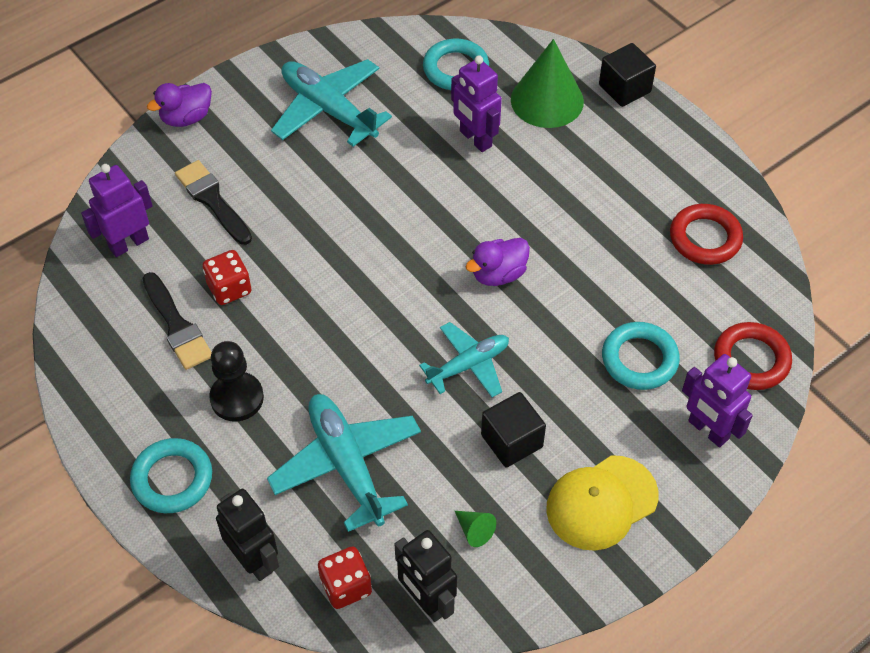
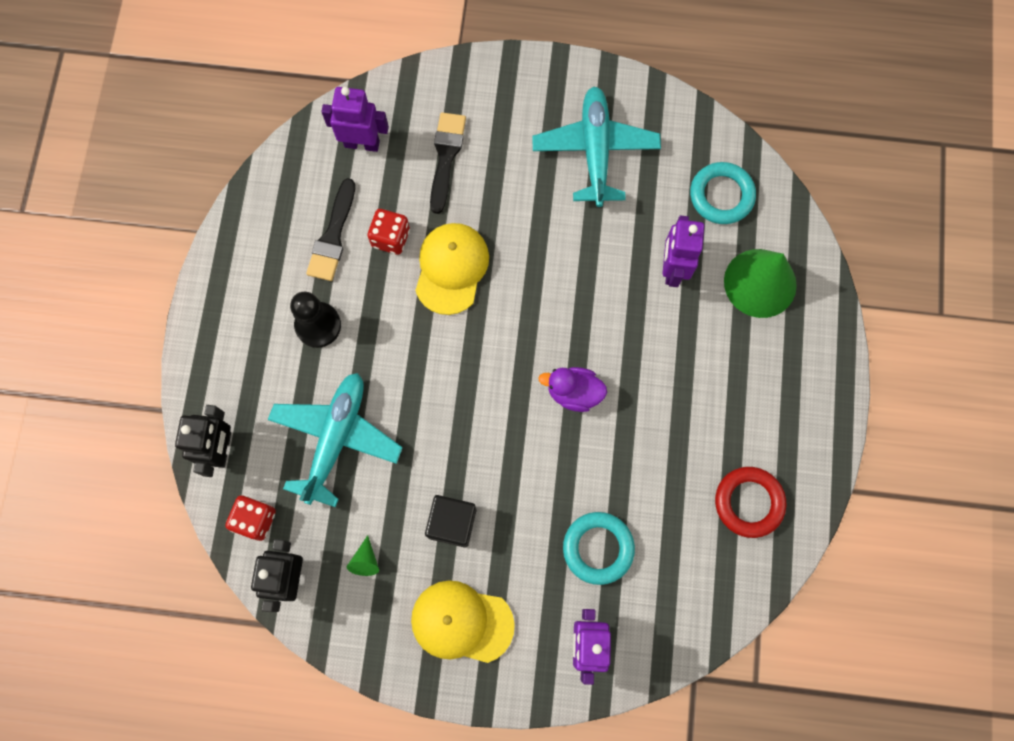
camera: 45 degrees right, 20 degrees up
turquoise ring [130,438,212,513] -> none
purple duck [147,83,212,127] -> none
turquoise plane [419,322,509,397] -> none
black cube [599,43,656,107] -> none
red ring [714,322,792,390] -> none
none -> yellow cap [415,223,489,315]

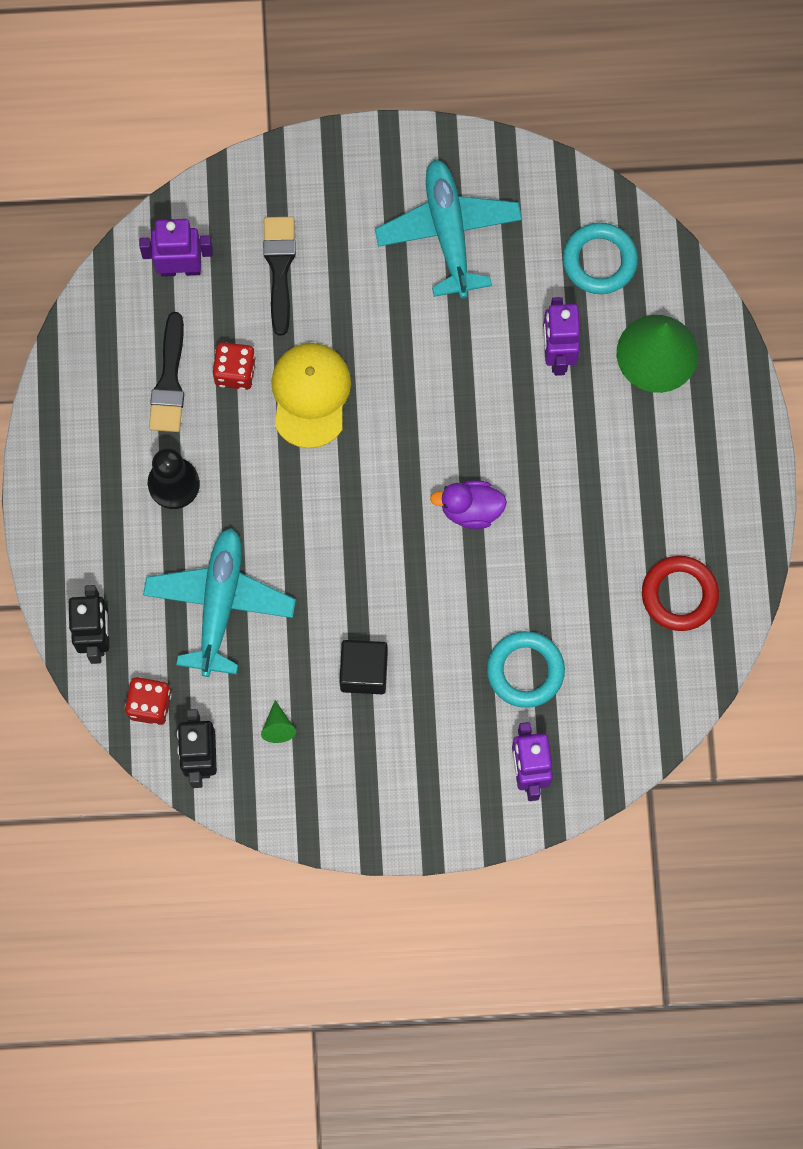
camera: 10 degrees left, 0 degrees up
yellow cap [411,580,515,663] -> none

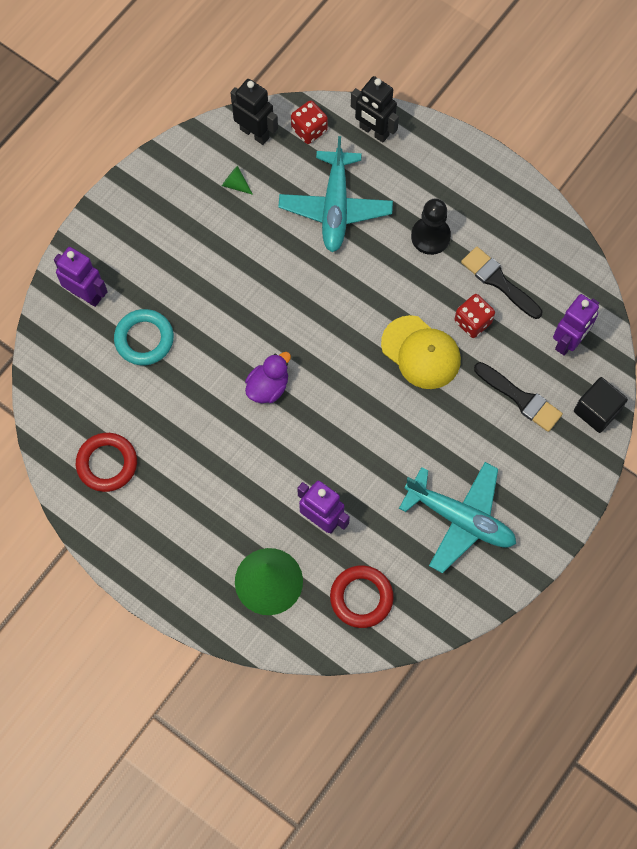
camera: 130 degrees right, 5 degrees down
turquoise plane [143,528,296,677] -> turquoise plane turned 45 degrees clockwise [278,136,393,252]
black cube [339,640,388,694] -> black cube moved to [574,377,628,433]
turquoise ring [563,223,638,294] -> red ring [330,565,394,628]

